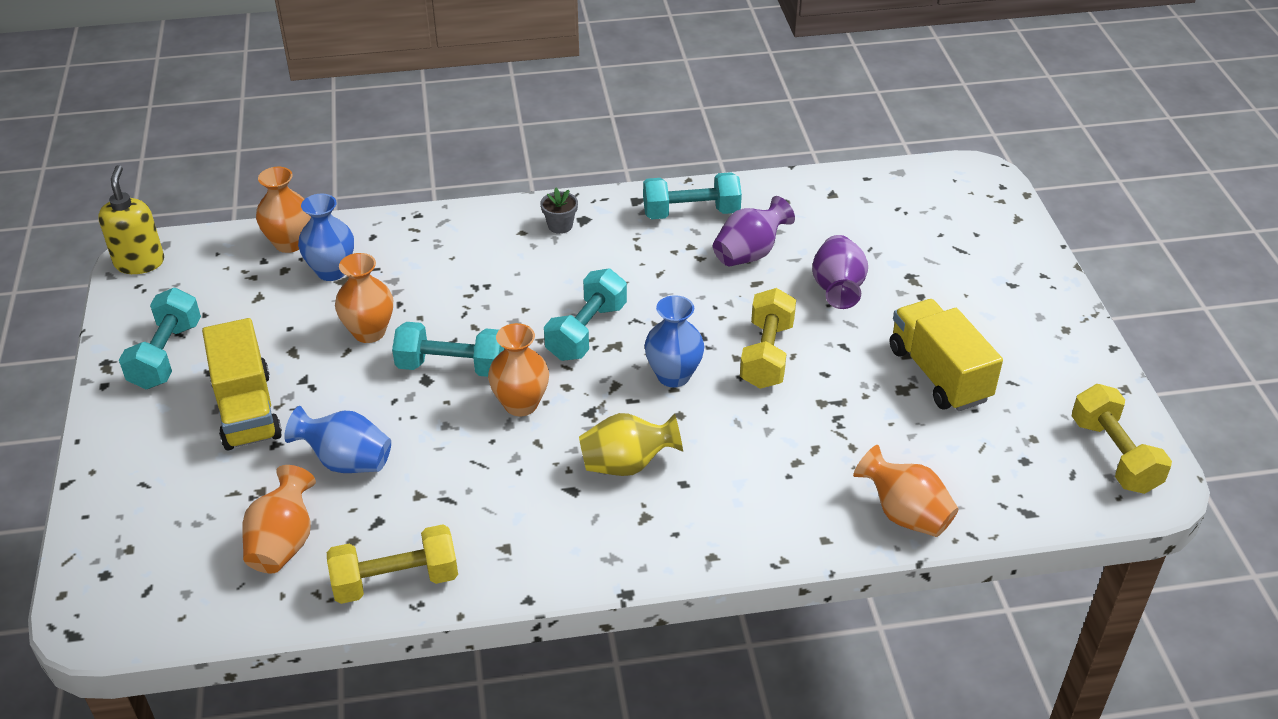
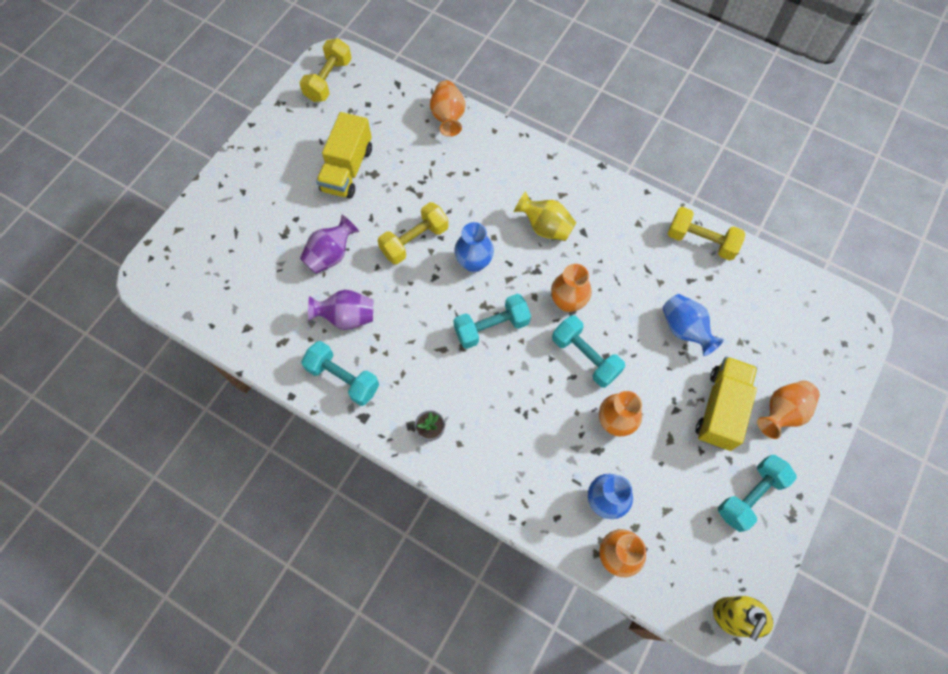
camera: 140 degrees left, 25 degrees up
orange vase [242,465,316,573] -> orange vase moved to [757,380,820,439]

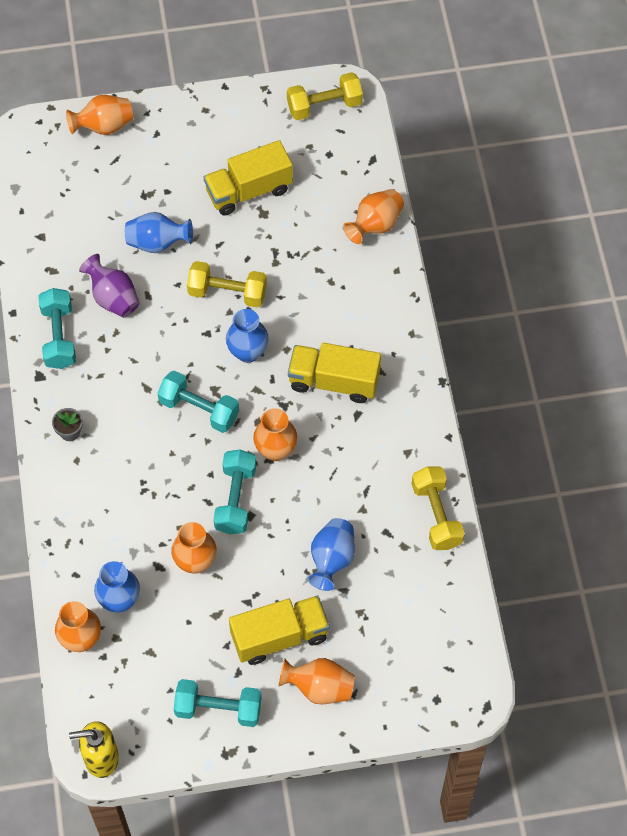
camera: 50 degrees right, 5 degrees down
purple vase [300,215,359,274] -> blue vase [125,212,193,253]
yellow vase [514,191,577,241] -> yellow truck [288,343,381,403]
none -> orange vase [66,95,133,135]

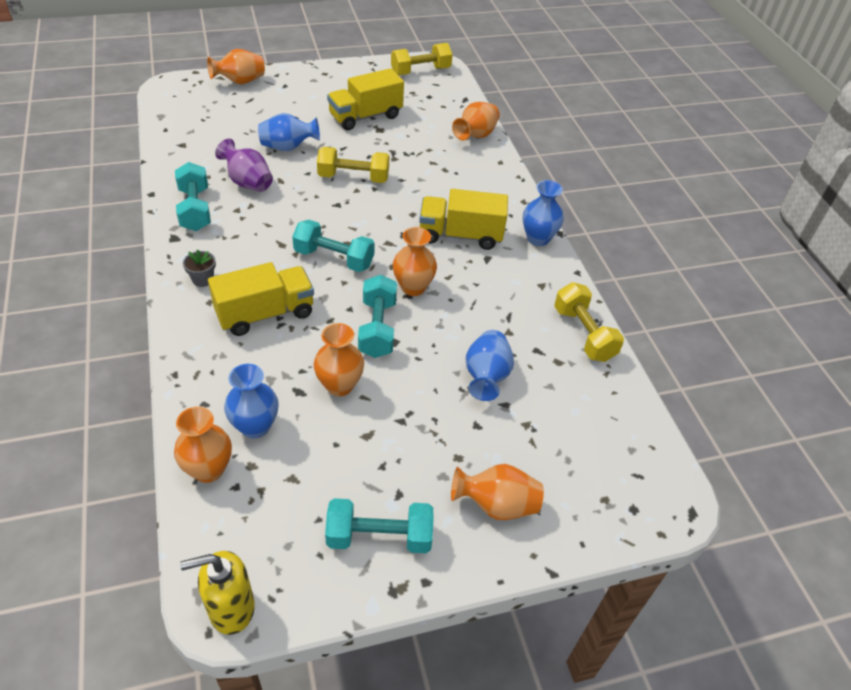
camera: 10 degrees left, 15 degrees down
blue vase [226,309,269,363] -> blue vase moved to [523,180,564,246]
yellow truck [229,596,330,665] -> yellow truck moved to [208,262,314,336]

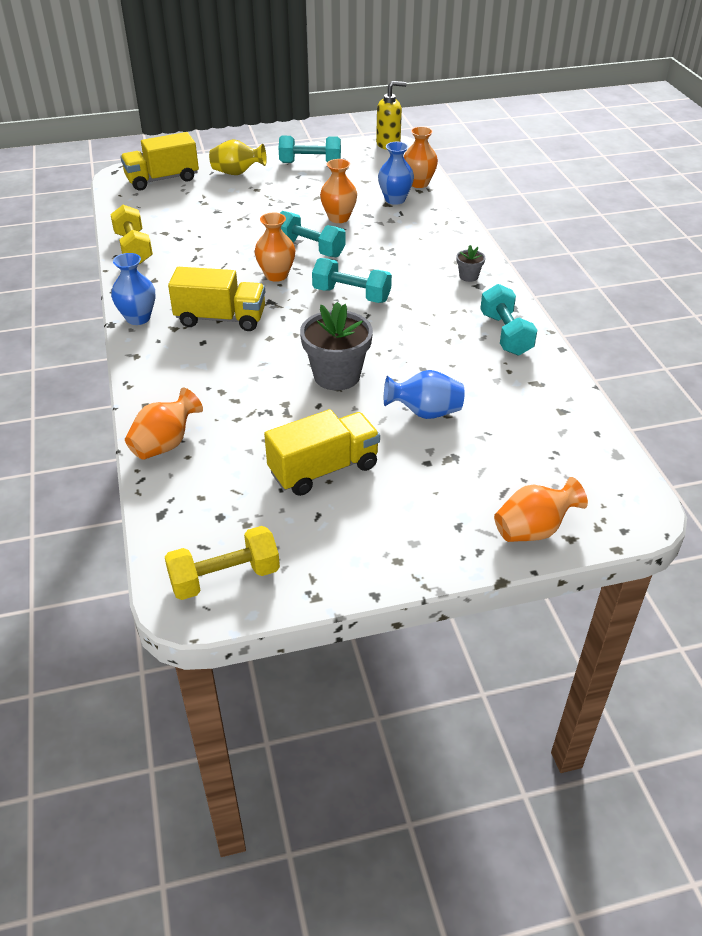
camera: 175 degrees left, 5 degrees down
yellow truck [208,262,314,336] -> yellow truck moved to [120,132,199,191]
purple vase [215,139,273,192] -> none
yellow dumbbell [317,147,389,183] -> grey flower pot [300,302,373,391]
turquoise dumbbell [358,275,397,358] -> turquoise dumbbell turned 60 degrees counterclockwise [280,211,346,257]
orange vase [451,464,544,520] -> yellow vase [209,139,267,175]
blue vase [465,330,514,401] -> none

